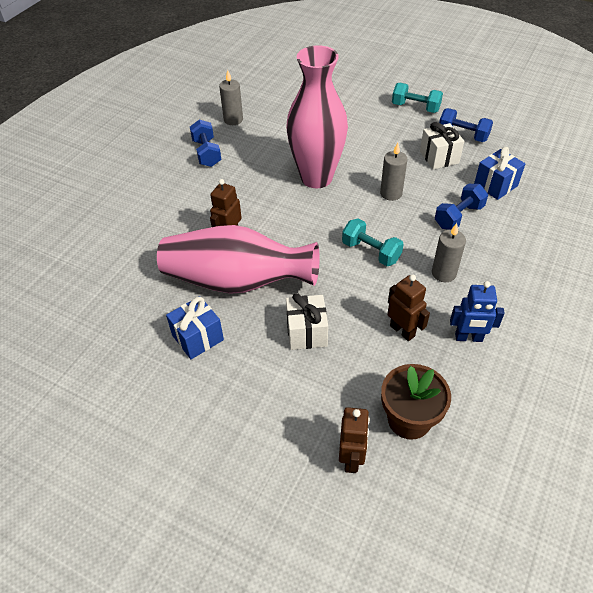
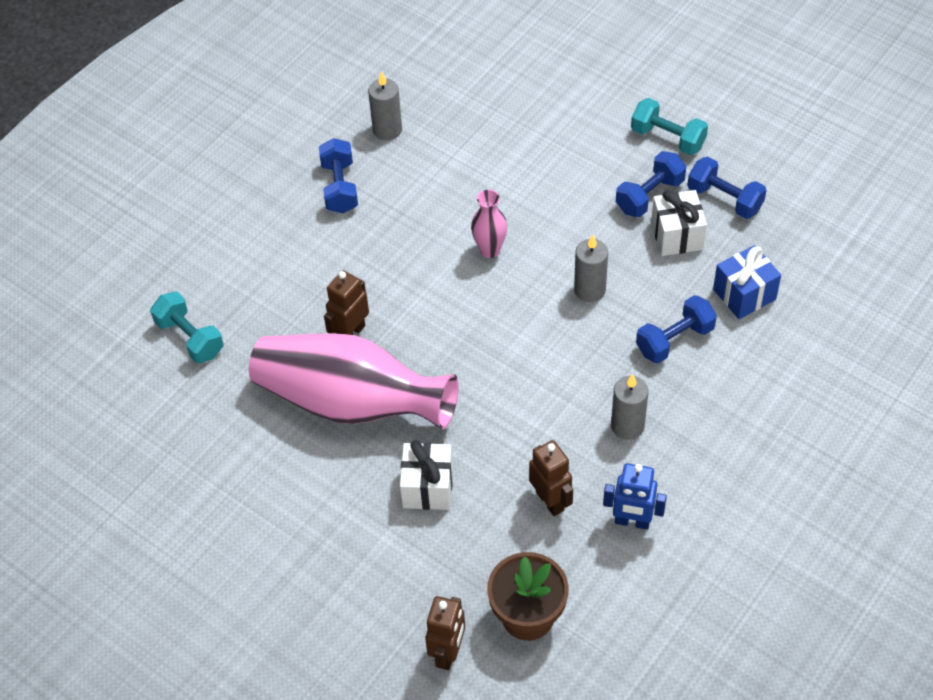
camera: 10 degrees right, 5 degrees up
blue gift [166,296,224,359] -> none
pink vase [286,45,348,188] -> pink vase [471,190,507,258], size x0.43
turquoise dumbbell [342,219,404,266] -> turquoise dumbbell moved to [150,292,224,363]
none -> blue dumbbell [616,151,686,217]

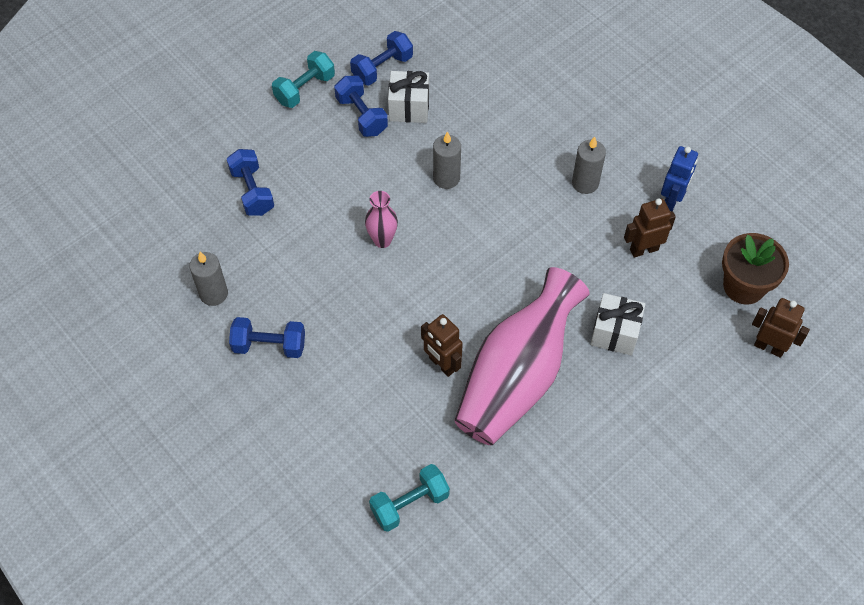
camera: 80 degrees left, 5 degrees up
blue dumbbell [636,295,717,363] -> blue dumbbell moved to [227,149,274,216]
blue gift [713,245,781,319] -> none

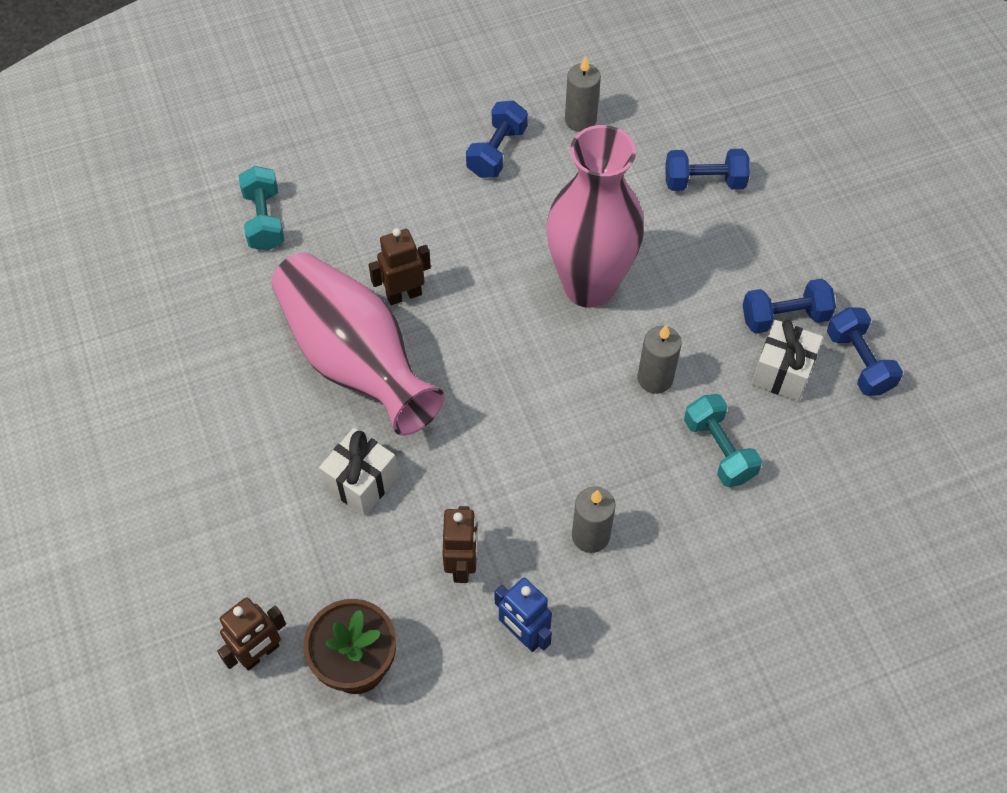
camera: 110 degrees right, 0 degrees up
turquoise dumbbell [272,51,335,108] -> turquoise dumbbell moved to [684,394,762,487]
pink vase [365,191,398,248] -> pink vase [546,125,644,308], size x2.32

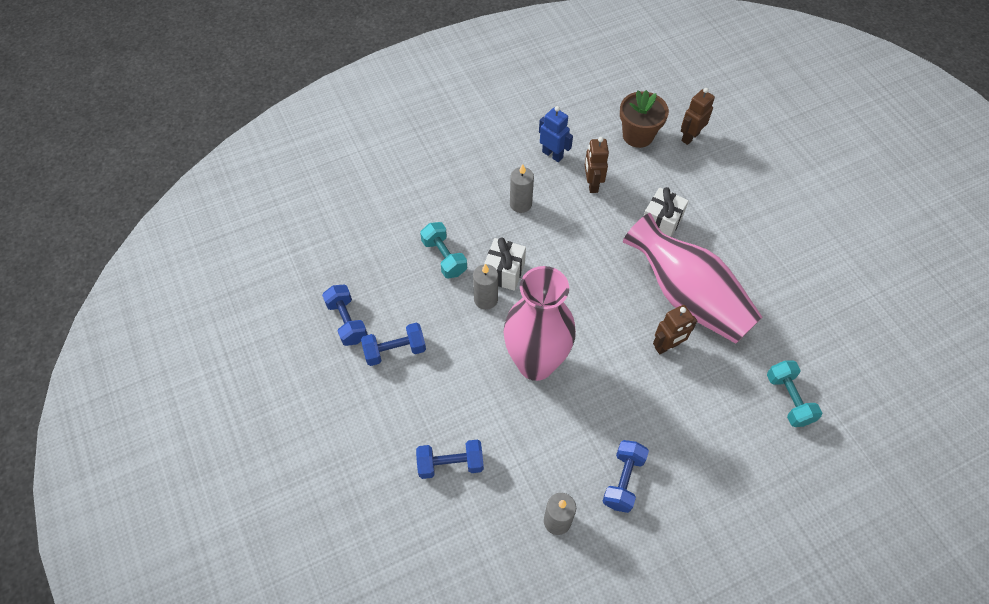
camera: 175 degrees right, 0 degrees up
white gift [751,320,823,401] -> white gift moved to [484,237,526,291]

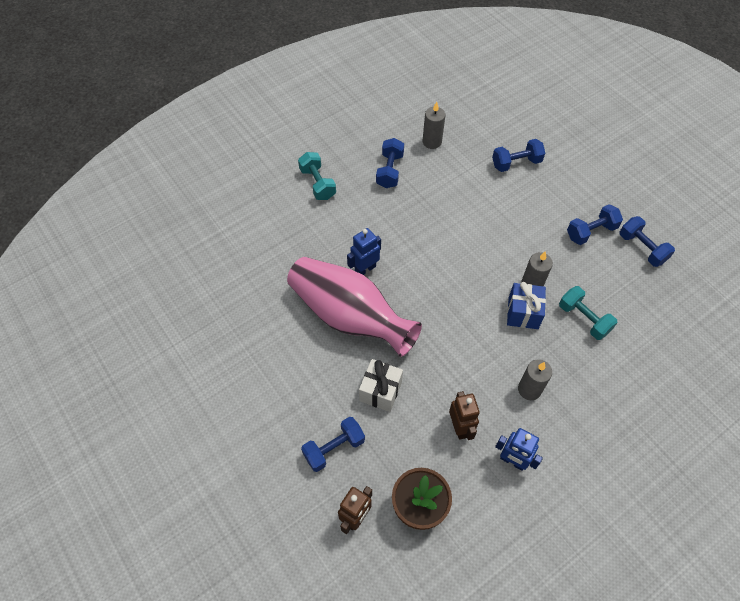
camera: 170 degrees right, 0 degrees up
white gift [484,237,526,291] -> blue gift [507,282,546,329]
pink vase [503,266,576,381] -> none
brown robot [653,305,697,354] -> blue robot [347,228,381,275]
turquoise dumbbell [767,361,822,427] -> turquoise dumbbell moved to [298,152,336,200]
none -> blue dumbbell [301,417,365,472]

